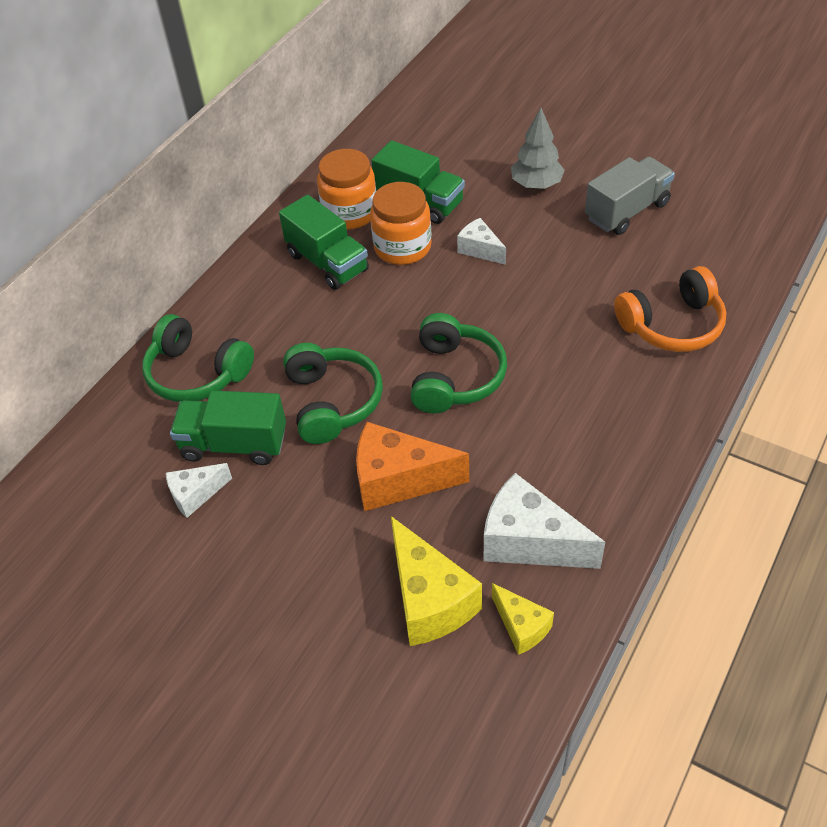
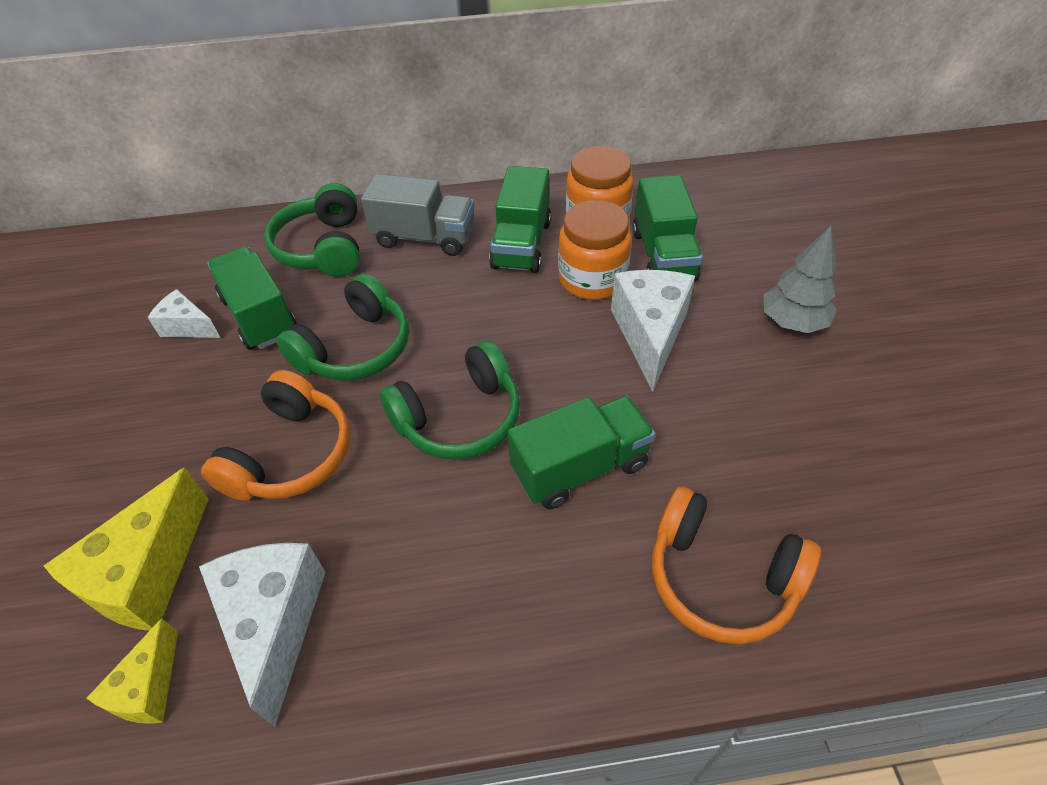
camera: 50 degrees right, 0 degrees up
orange cheese [356,422,469,511] -> orange headphones [201,370,351,501]
white cheese [457,218,506,265] -> white cheese [611,270,695,392], size x1.78
grey truck [585,157,675,235] -> grey truck moved to [361,174,474,256]
none -> green truck [508,396,655,509]

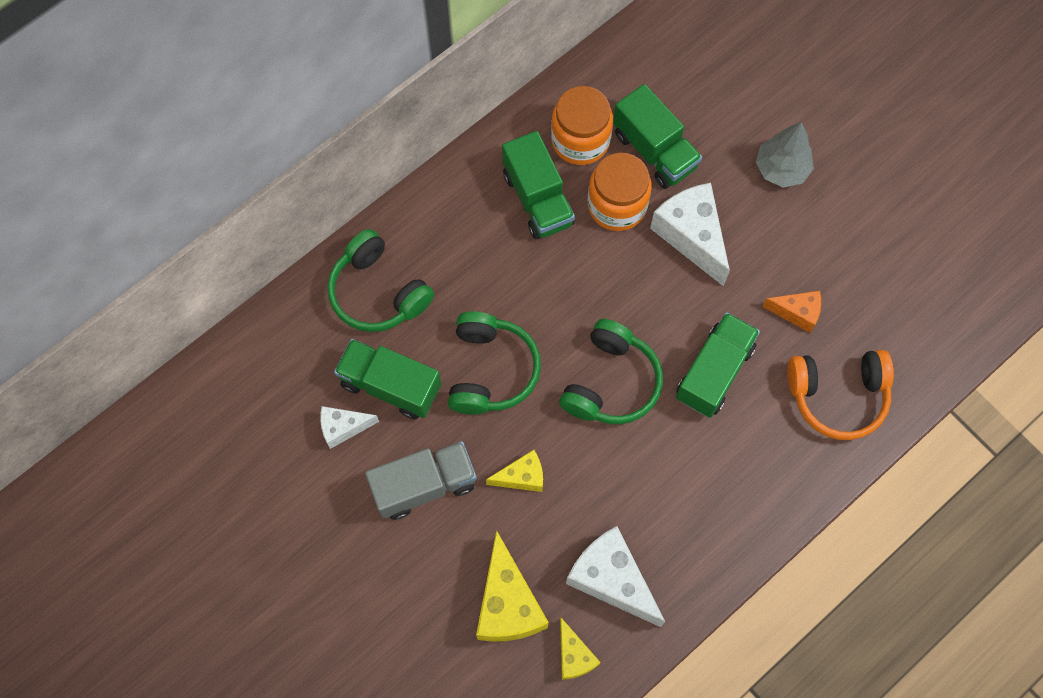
camera: 35 degrees left, 20 degrees up
orange headphones [201,370,351,501] -> yellow cheese [486,450,543,492]
grey truck [361,174,474,256] -> grey truck moved to [365,441,477,520]
none -> orange cheese [762,291,821,333]

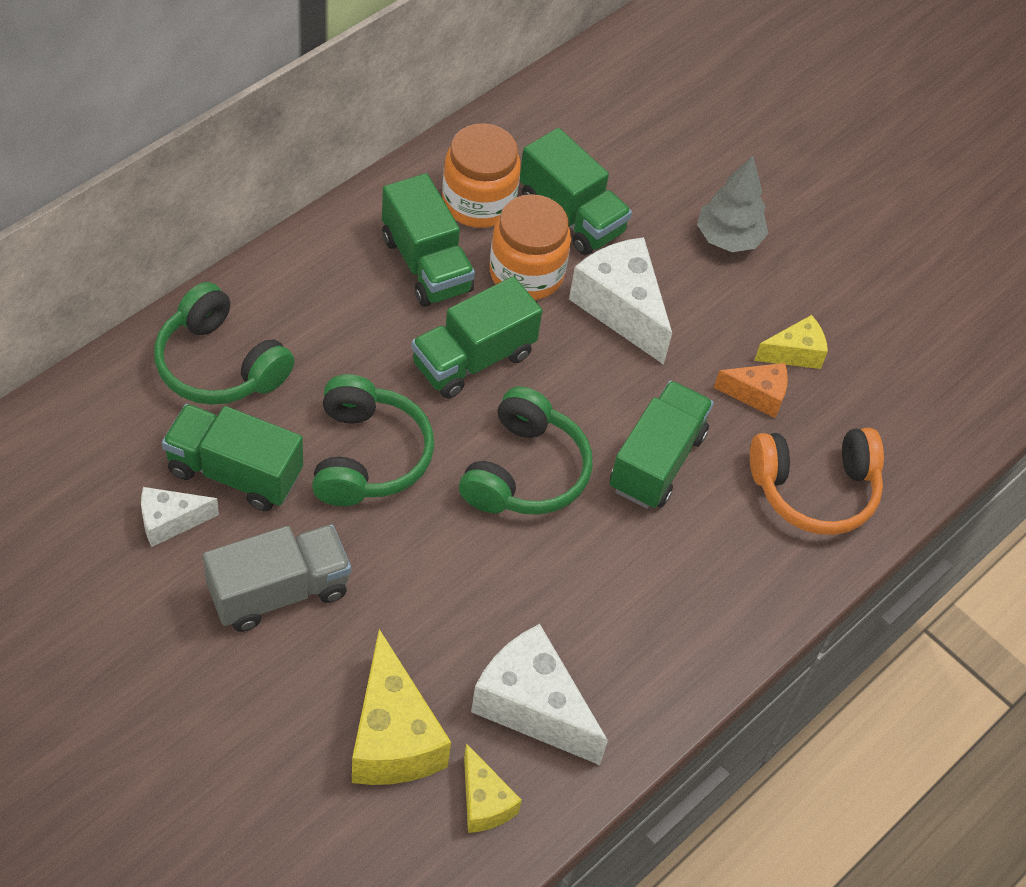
camera: 10 degrees left, 15 degrees down
yellow cheese [486,450,543,492] -> yellow cheese moved to [754,315,828,369]
none -> green truck [411,276,542,399]

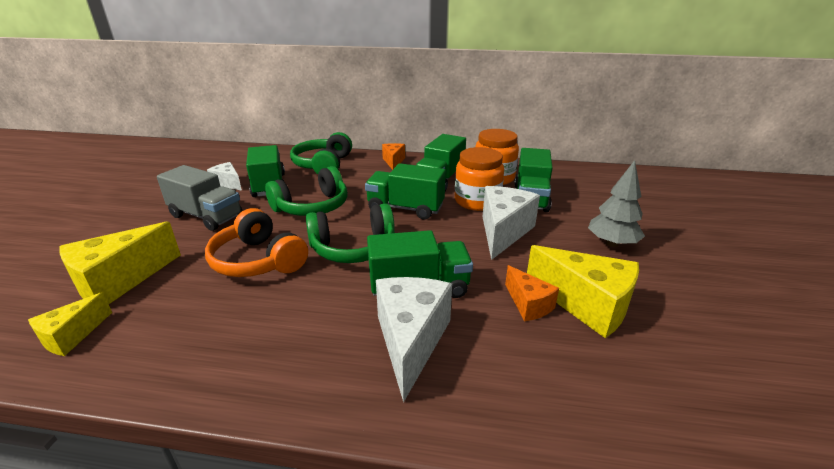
camera: 60 degrees right, 25 degrees down
white cheese [471,624,608,765] -> white cheese moved to [376,277,452,403]
orange headphones [750,428,884,535] -> orange headphones moved to [205,208,308,277]
yellow cheese [754,315,828,369] -> yellow cheese [527,245,639,338], size x1.78
none -> orange cheese [382,143,405,170]

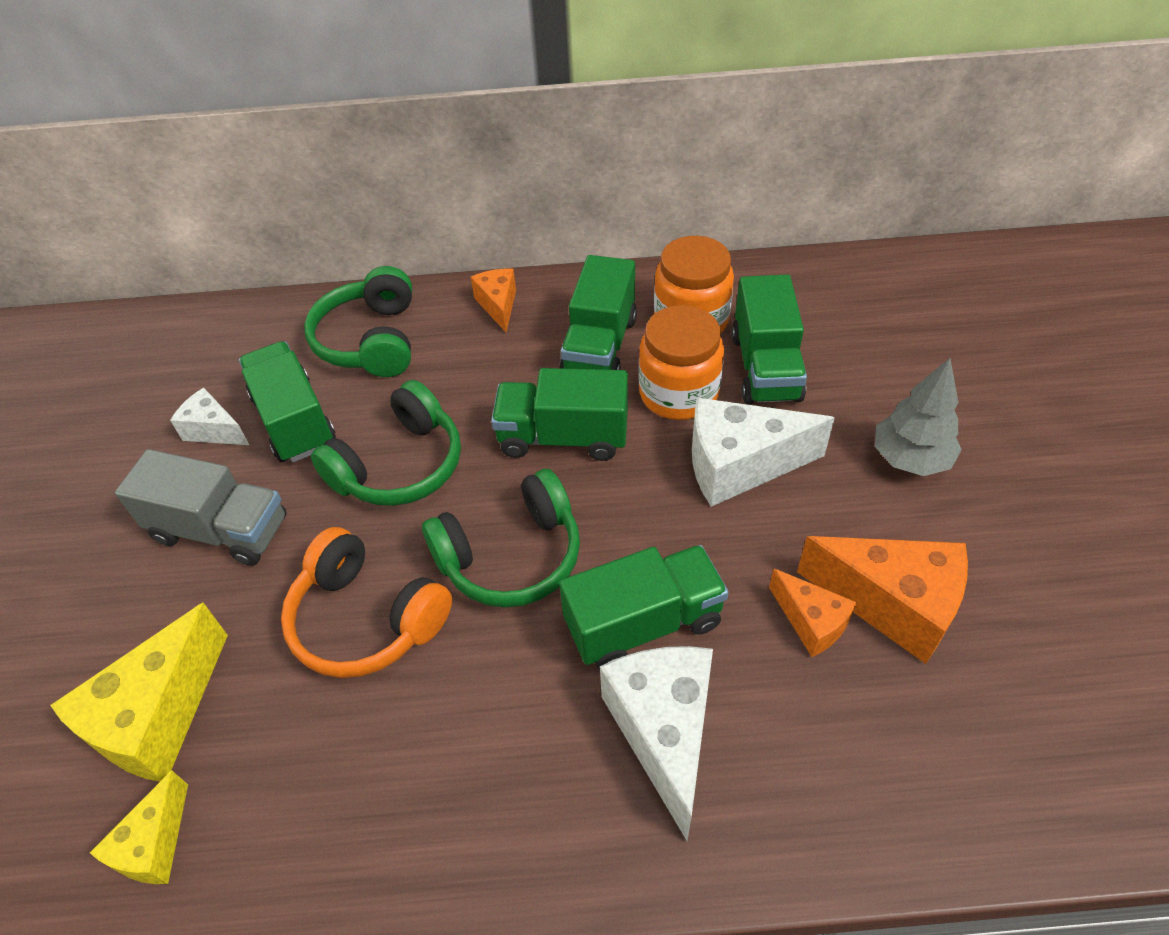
camera: 10 degrees left, 20 degrees up
white cheese [483,186,540,260] -> white cheese turned 105 degrees counterclockwise [692,397,835,507]
yellow cheese [527,245,639,338] -> orange cheese [797,536,968,664]

